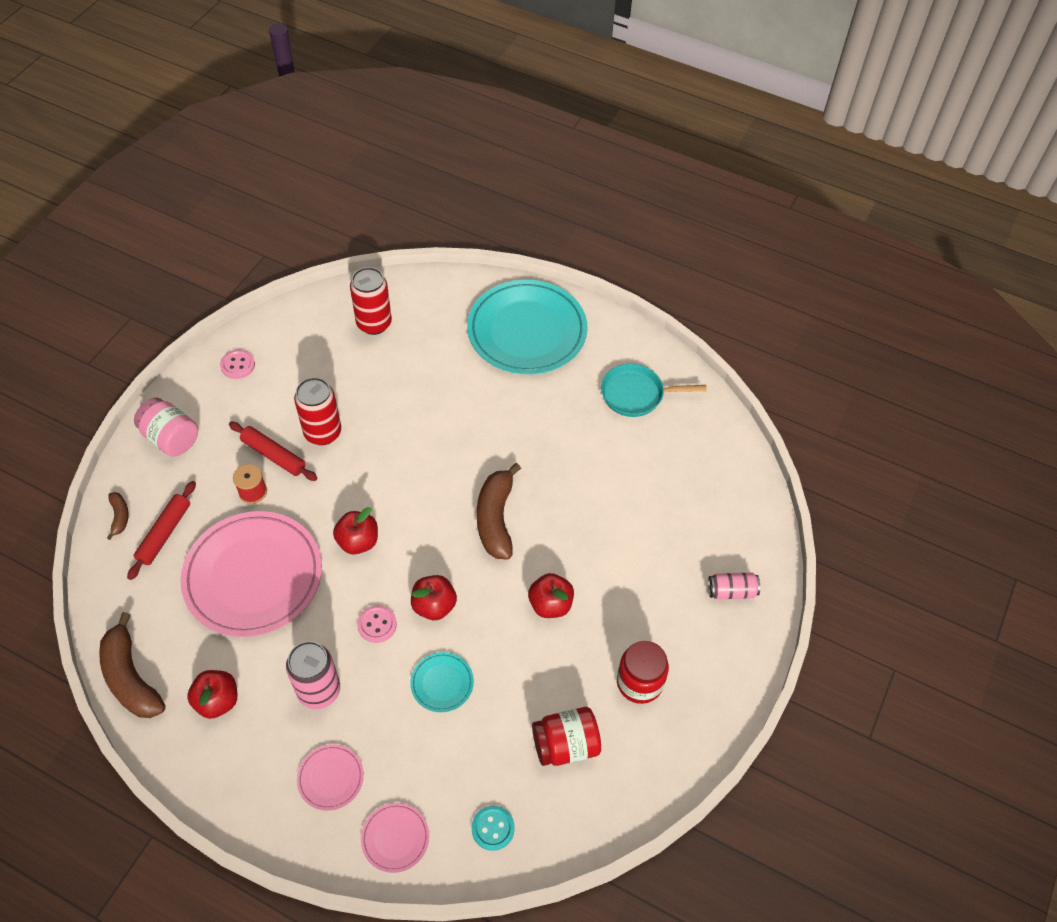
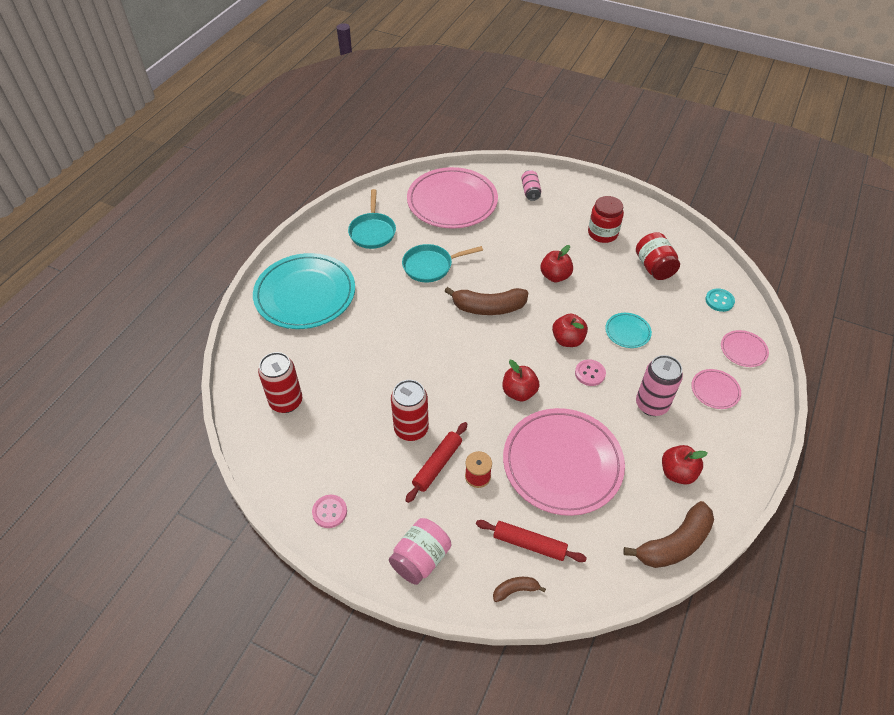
camera: 90 degrees left, 5 degrees down
none -> turquoise pan [402,244,483,282]
none -> pink plate [407,167,498,229]

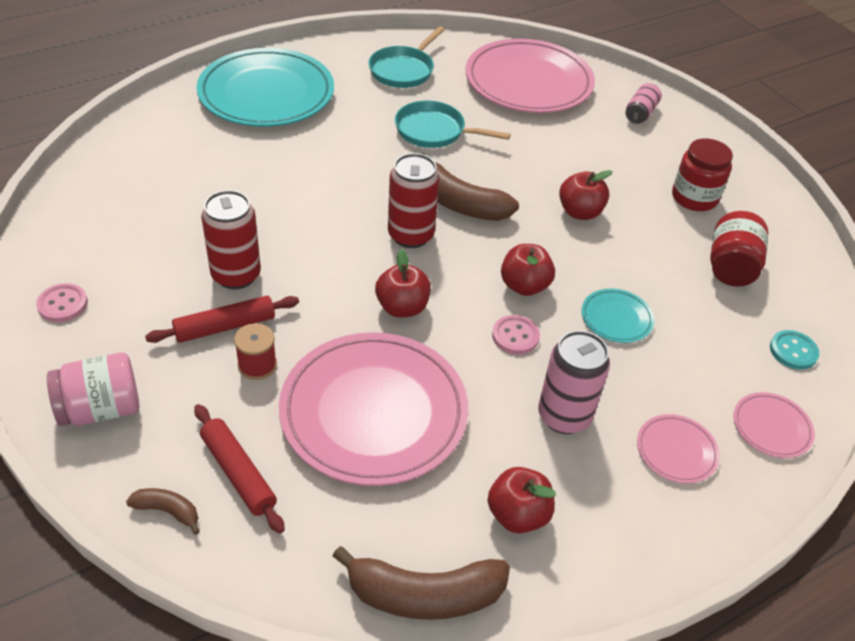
camera: 30 degrees right, 5 degrees down
red can [258,352,302,413] -> red can moved to [388,153,440,248]

